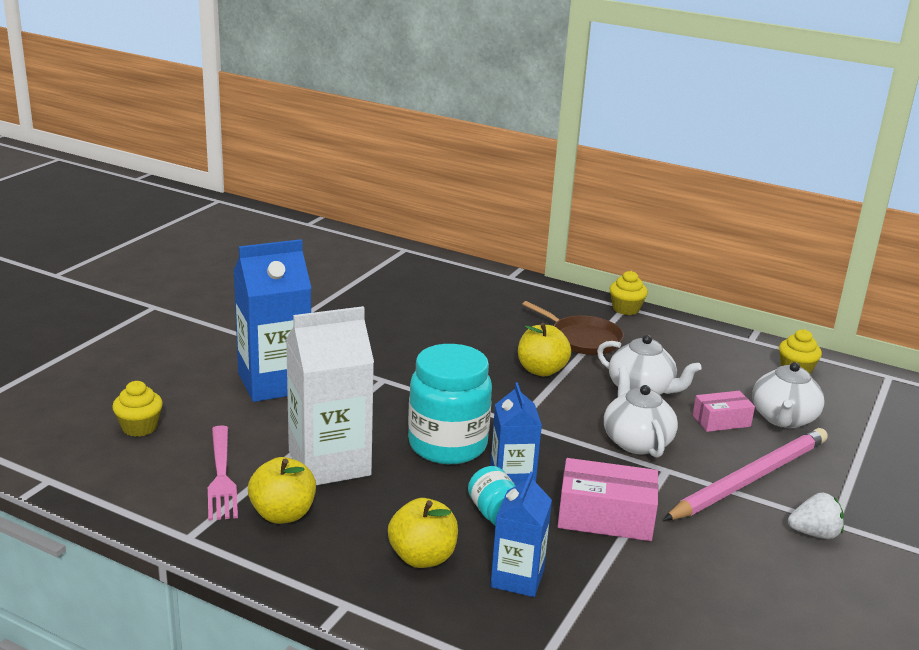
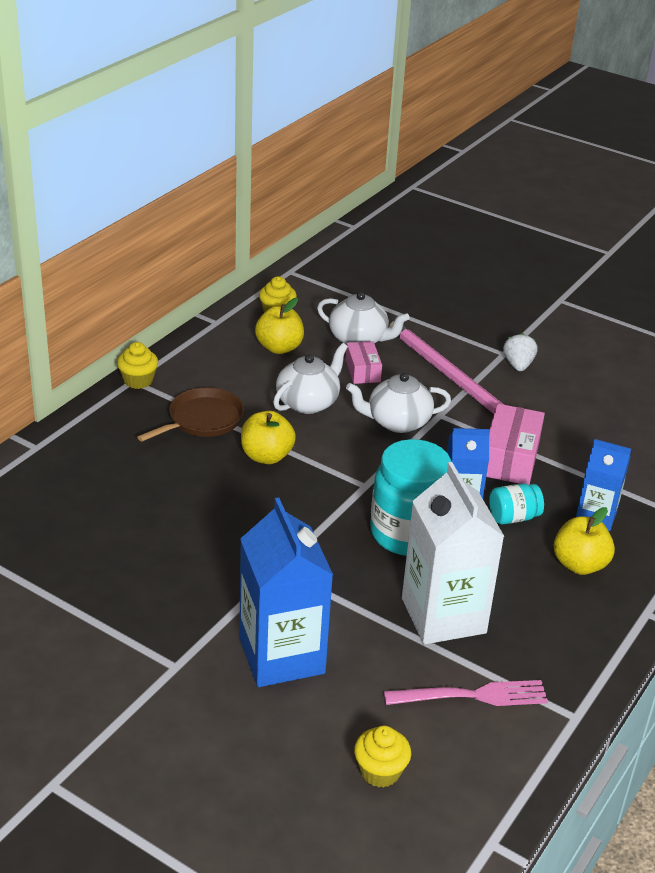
camera: 85 degrees left, 10 degrees up
yellow apple [248,457,316,524] -> yellow apple moved to [255,298,304,354]

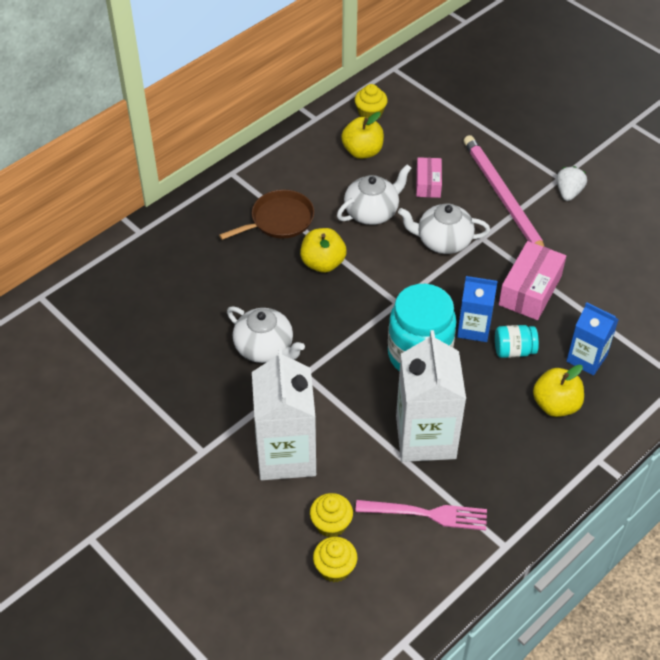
camera: 15 degrees right, 15 degrees up
yellow cupcake [117,342,158,389] -> yellow cupcake moved to [310,493,353,537]
blue carton [239,498,333,687] -> white carton [252,348,316,480]
white teapot [317,292,410,345] -> white teapot moved to [227,306,305,363]

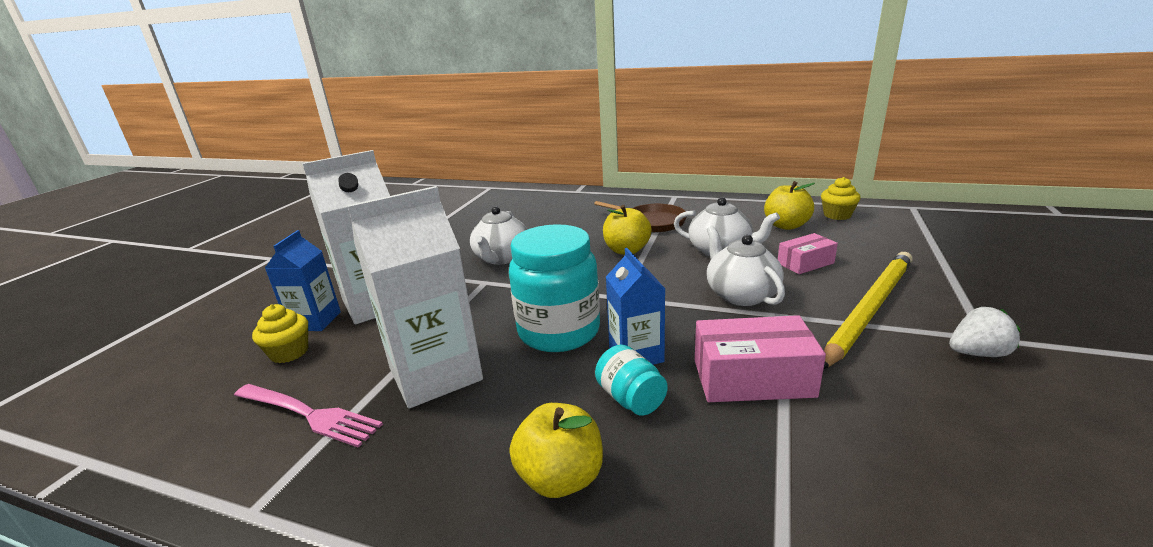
camera: 65 degrees right, 25 degrees down
yellow cupcake [313,537,357,582] -> none
pink fork [355,500,487,530] -> pink fork turned 45 degrees counterclockwise [234,384,383,448]
pink pencil [463,135,545,247] -> yellow pencil [823,252,913,370]
blue carton [566,302,619,375] -> blue carton moved to [265,230,341,331]

